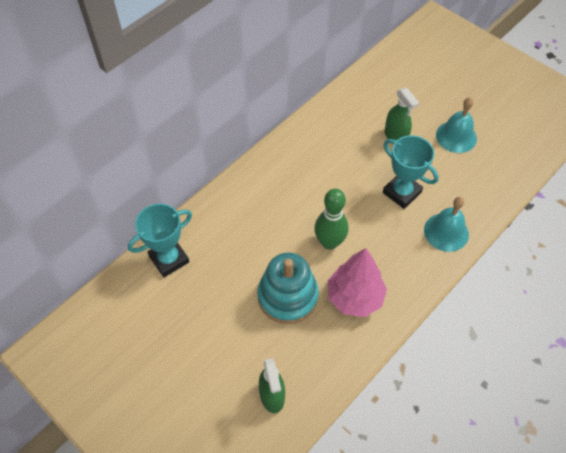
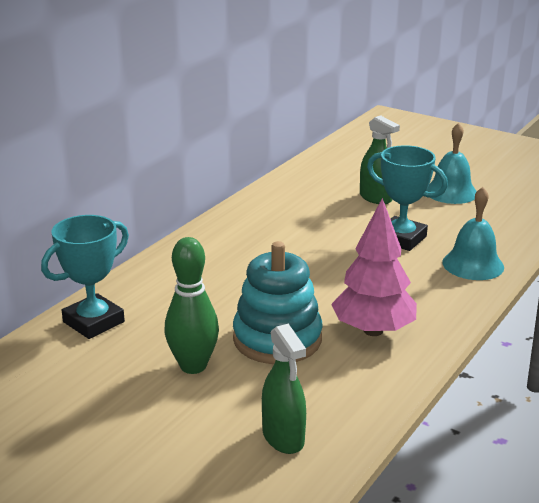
camera: 10 degrees left, 30 degrees down
green bowling pin [314,189,348,250] -> green bowling pin moved to [165,237,219,374]

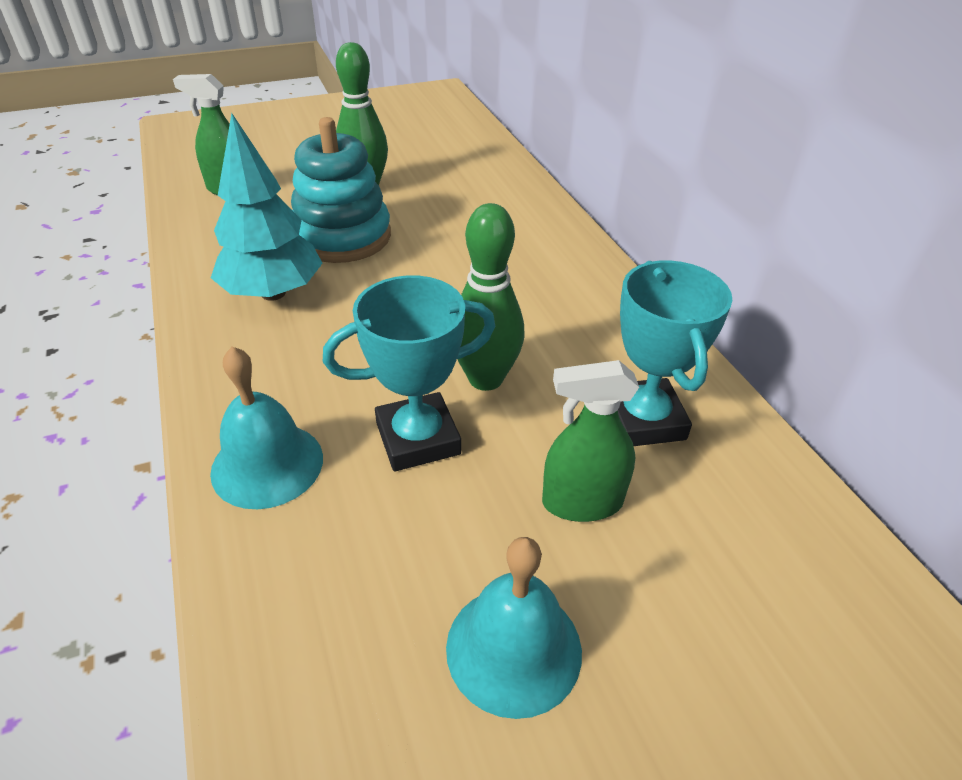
camera: 125 degrees right, 15 degrees up
turquoise trophy [41,215,129,339] -> turquoise trophy moved to [618,260,732,446]
pink tree [331,198,417,336] -> turquoise tree [211,113,323,301]
none -> green bowling pin [457,203,525,391]

